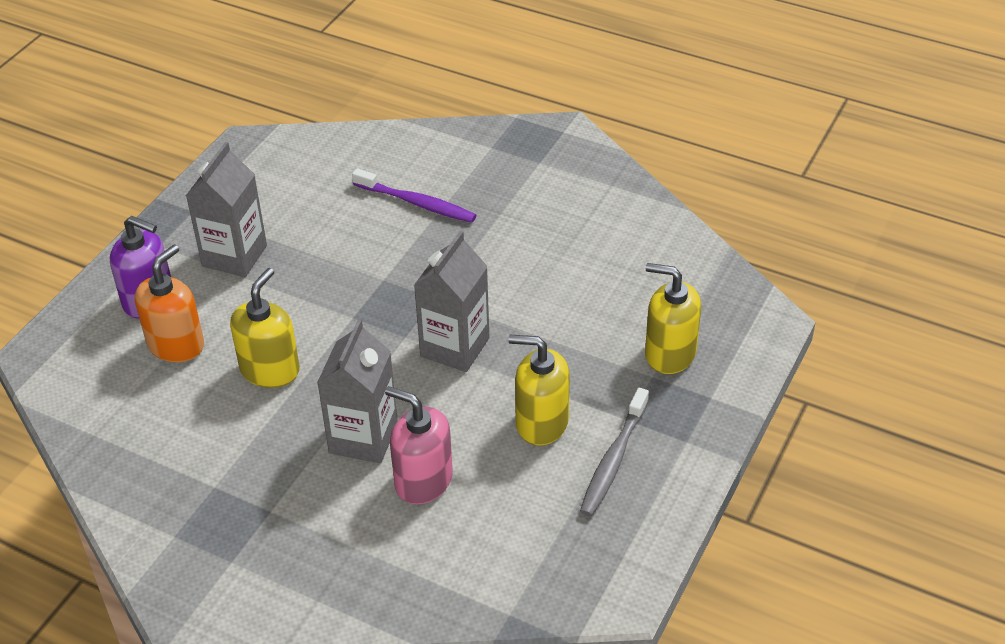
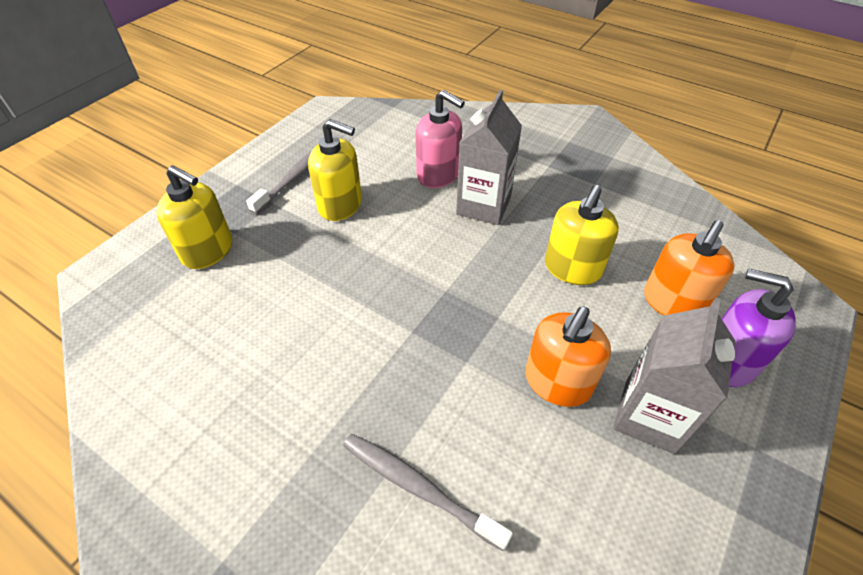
camera: 175 degrees left, 5 degrees up
purple toothbrush [352,168,476,223] -> grey toothbrush [343,434,513,551]
grey carton [414,231,489,372] -> none
none -> orange soap dispenser [525,306,611,407]

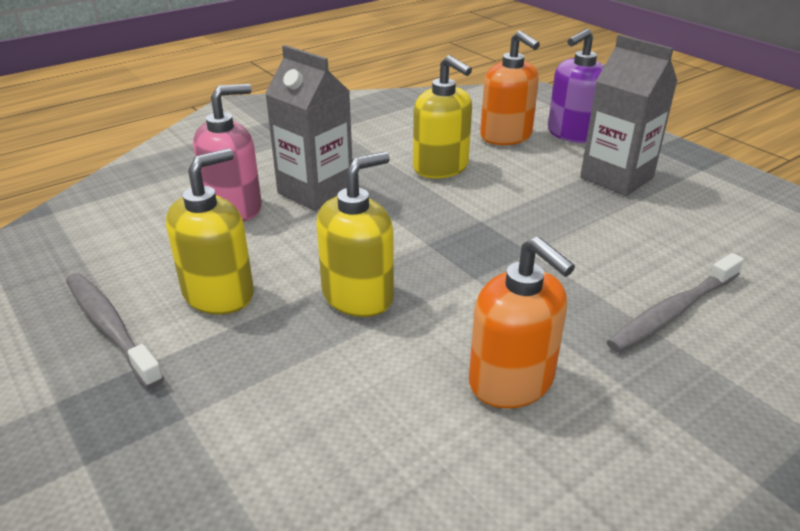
camera: 70 degrees left, 15 degrees down
yellow soap dispenser [156,165,232,269] -> yellow soap dispenser moved to [316,152,394,317]
orange soap dispenser [525,306,611,407] -> orange soap dispenser moved to [469,237,575,408]

